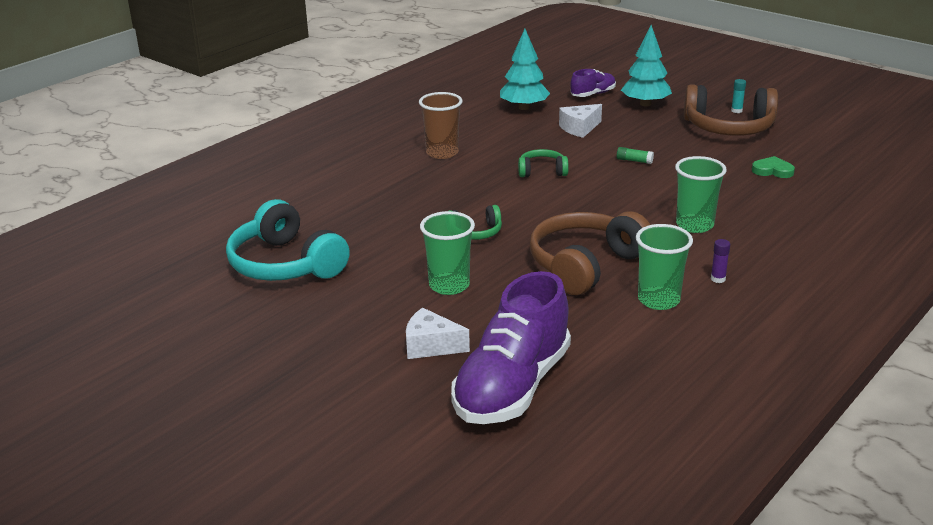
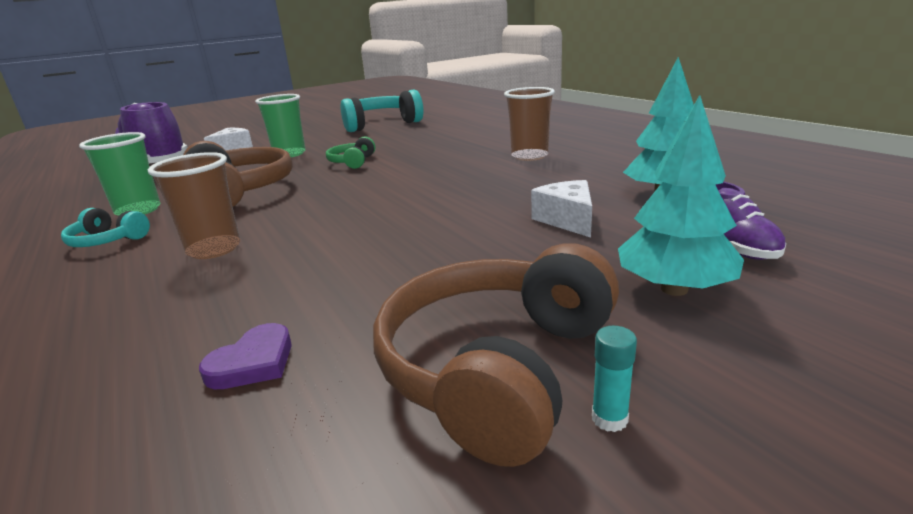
camera: 110 degrees right, 5 degrees down
green headphones [518,149,569,177] -> none
green glue stick [617,147,654,164] -> none
green cup [675,156,727,233] -> brown cup [148,152,240,259]
purple glue stick [711,239,730,283] -> turquoise headphones [61,208,150,247]
green heart [752,156,795,178] -> purple heart [199,323,292,389]

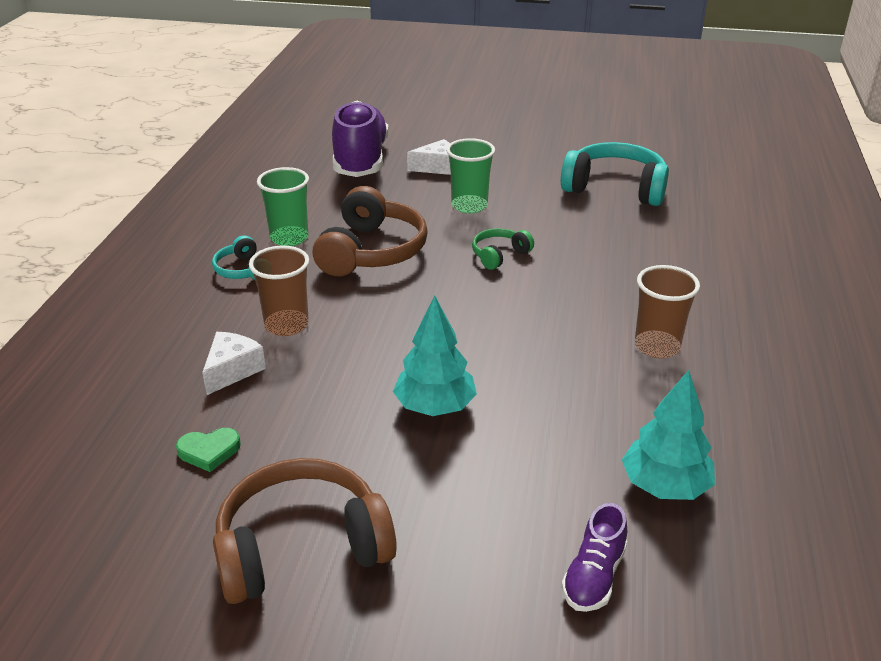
camera: 40 degrees right, 10 degrees up
purple heart [199,323,292,389] -> green heart [176,428,241,472]
white cheese [531,180,592,238] -> white cheese moved to [202,332,266,395]
turquoise glue stick [592,326,637,432] -> none
turquoise tree [618,95,744,296] -> turquoise tree moved to [393,295,477,416]

